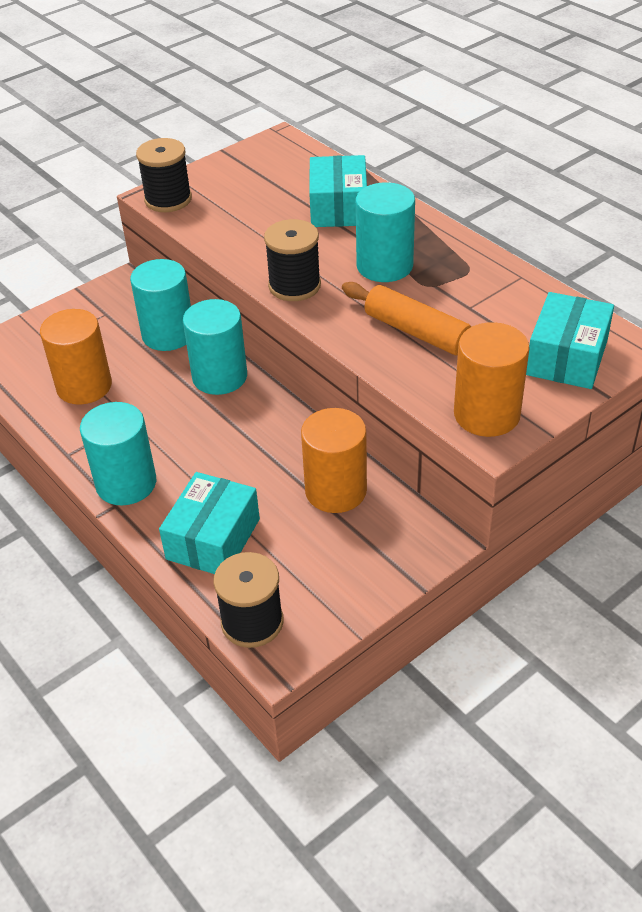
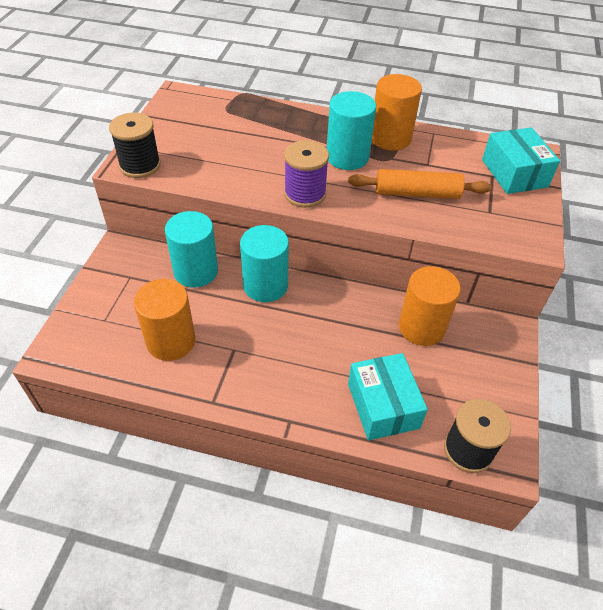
camera: 40 degrees left, 5 degrees up
turquoise cylinder [80,402,156,505] -> none
black spool [264,219,321,301] -> purple spool [284,140,329,208]
turquoise box [309,155,367,227] -> none
orange cylinder [454,322,530,437] -> orange cylinder moved to [372,74,422,151]

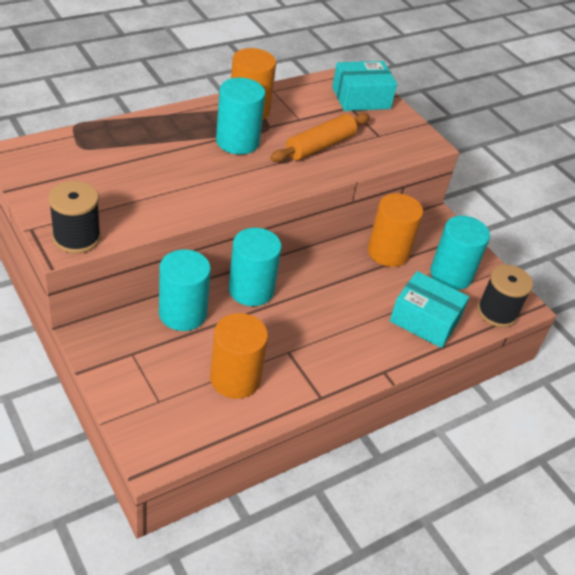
camera: 50 degrees left, 5 degrees down
purple spool [284,140,329,208] -> none
turquoise box [482,127,560,194] -> turquoise box turned 45 degrees counterclockwise [332,61,397,111]
none -> turquoise cylinder [430,216,490,290]

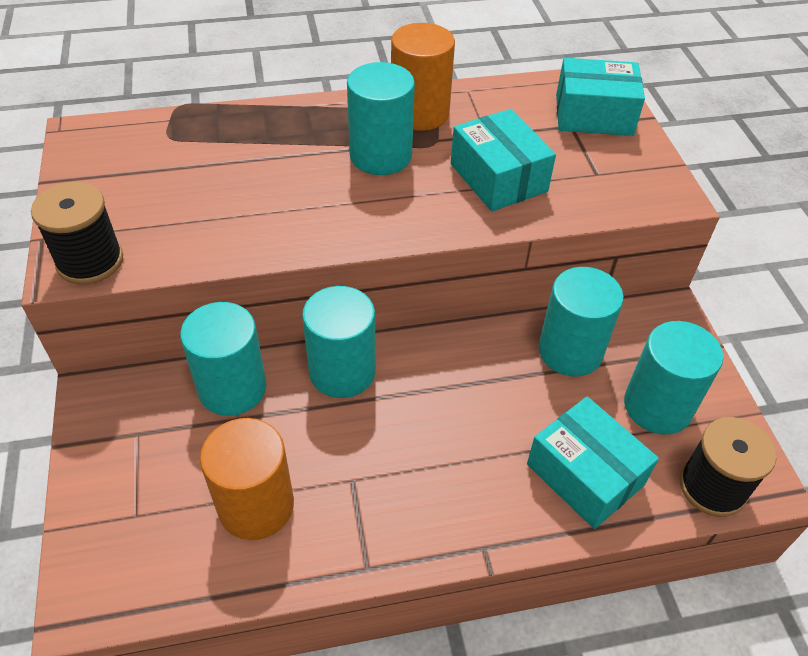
camera: 25 degrees right, 5 degrees up
orange rolling pin [270,113,370,162] -> turquoise box [451,109,556,211]
orange cylinder [368,193,423,267] -> turquoise cylinder [538,267,624,376]

